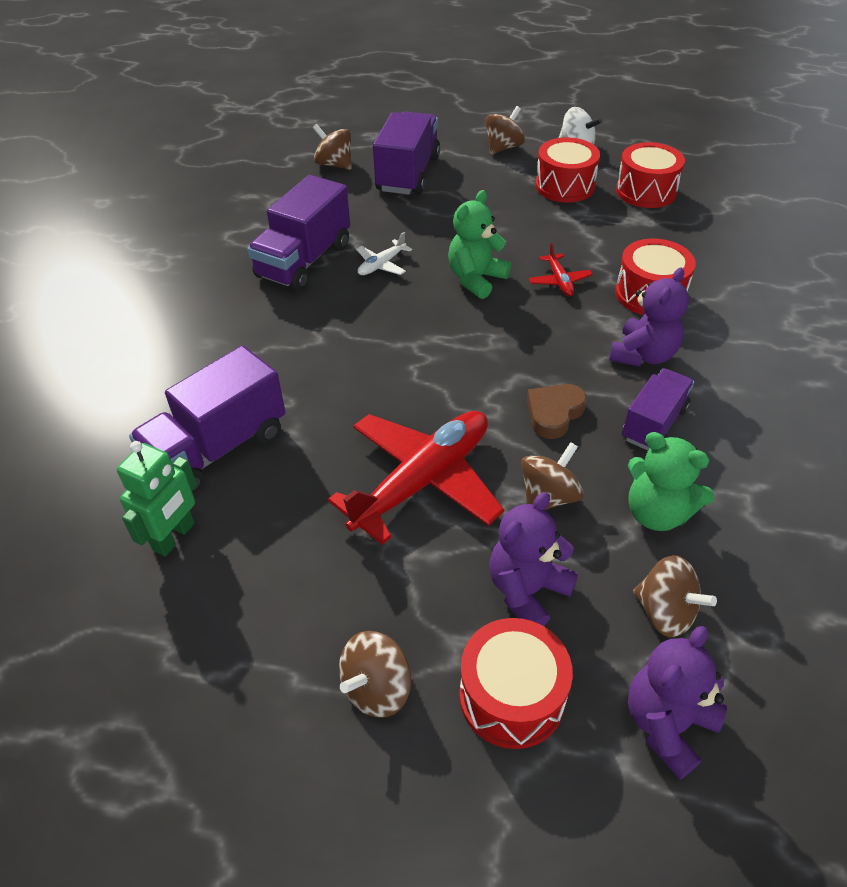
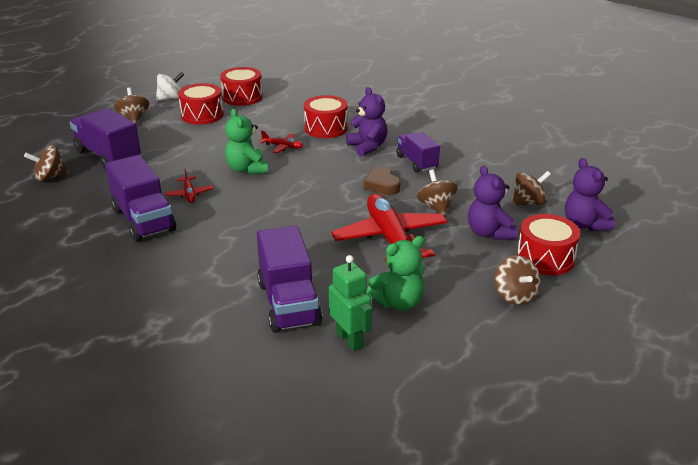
camera: 60 degrees left, 15 degrees down
white plane [356,232,412,275] -> red plane [165,168,213,203]
green teddy bear [628,432,714,531] -> green teddy bear moved to [367,236,425,311]

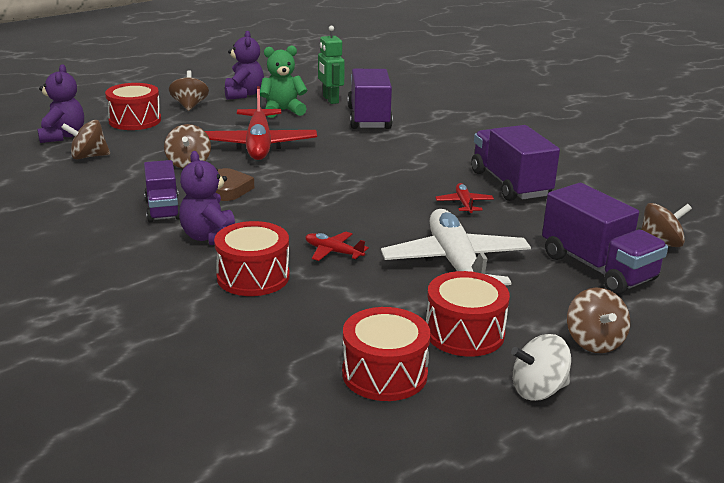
camera: 170 degrees left, 5 degrees down
green teddy bear [225,109,268,175] -> none
purple teddy bear [468,165,517,240] -> purple teddy bear moved to [225,31,264,100]
none -> white plane [381,209,531,285]

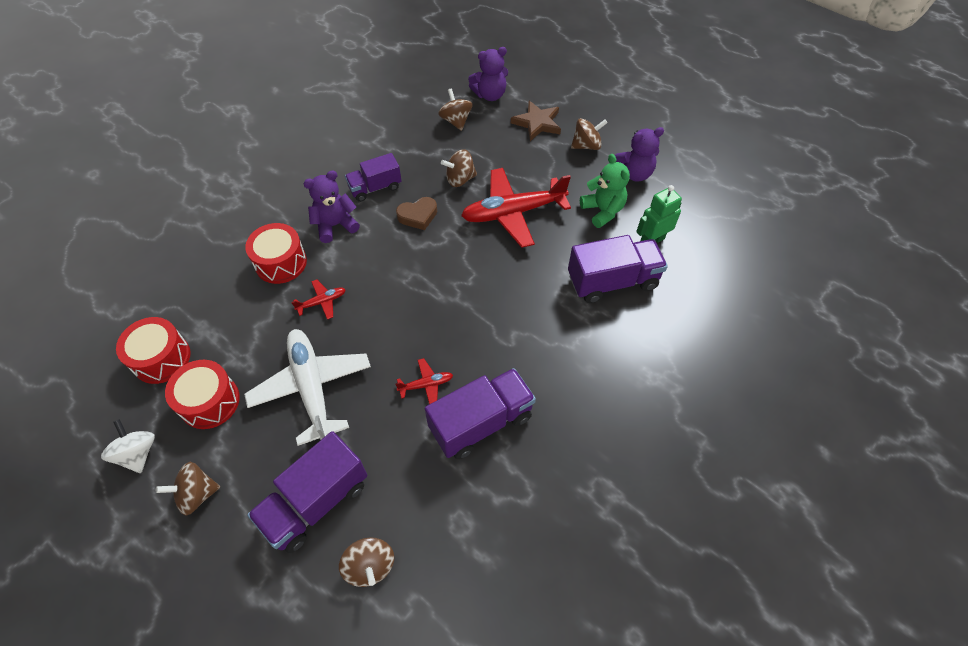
camera: 80 degrees right, 30 degrees up
red drum [105,83,161,130] -> brown star [511,101,561,141]
red plane [305,232,369,261] -> red plane turned 45 degrees clockwise [291,279,346,319]
white plane [381,209,531,285] -> white plane turned 90 degrees counterclockwise [244,329,371,446]

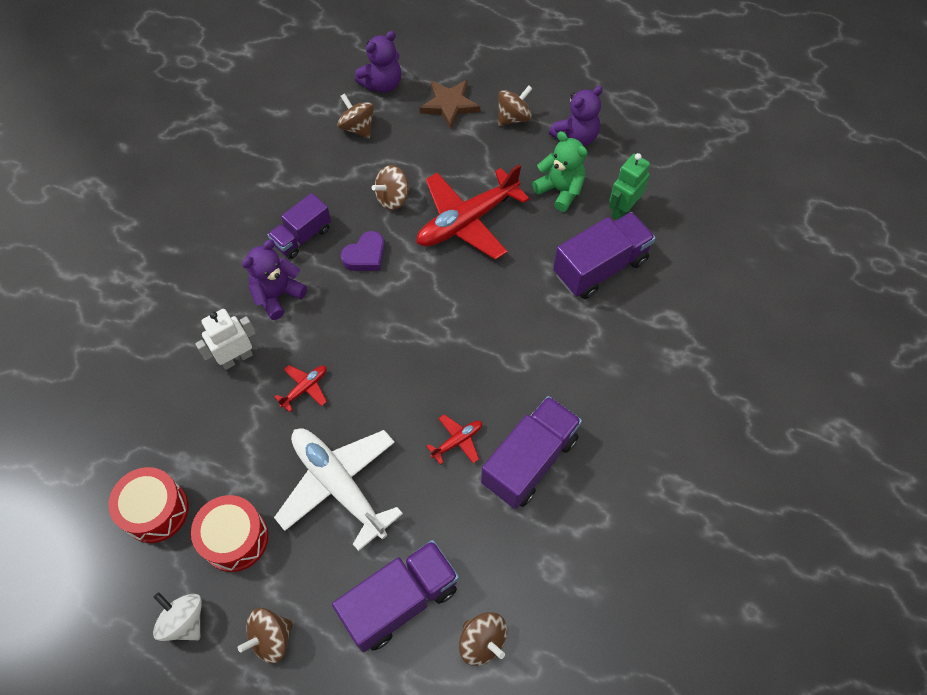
camera: 20 degrees left, 5 degrees up
red drum [245,223,307,284] -> white robot [195,309,255,370]
purple truck [247,431,367,553] -> purple truck turned 150 degrees counterclockwise [332,540,459,652]
brown heart [396,197,437,230] -> purple heart [341,231,385,271]

